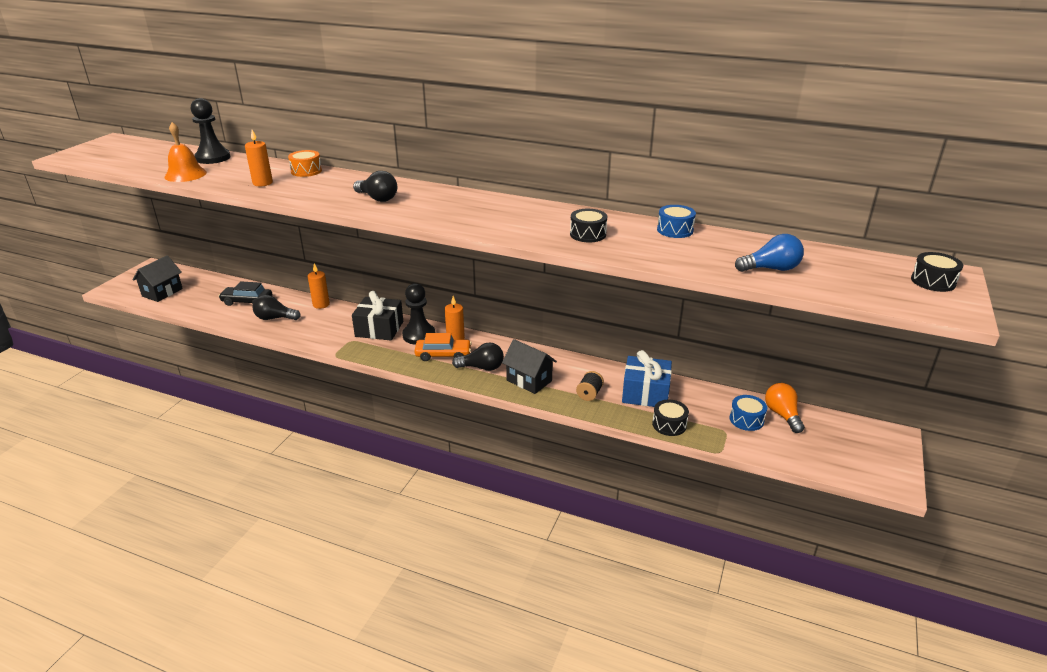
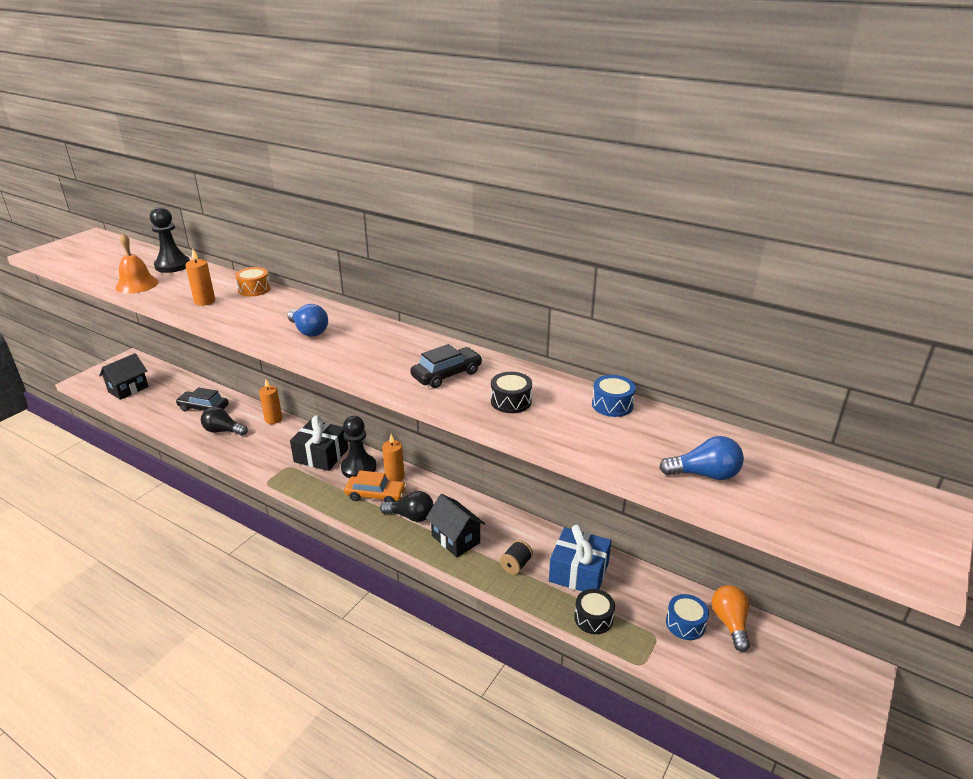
camera: 10 degrees right, 0 degrees up
black light bulb [353,171,397,202] -> blue light bulb [287,304,328,337]
black drum [911,252,963,292] -> none
none -> black car [410,344,482,388]

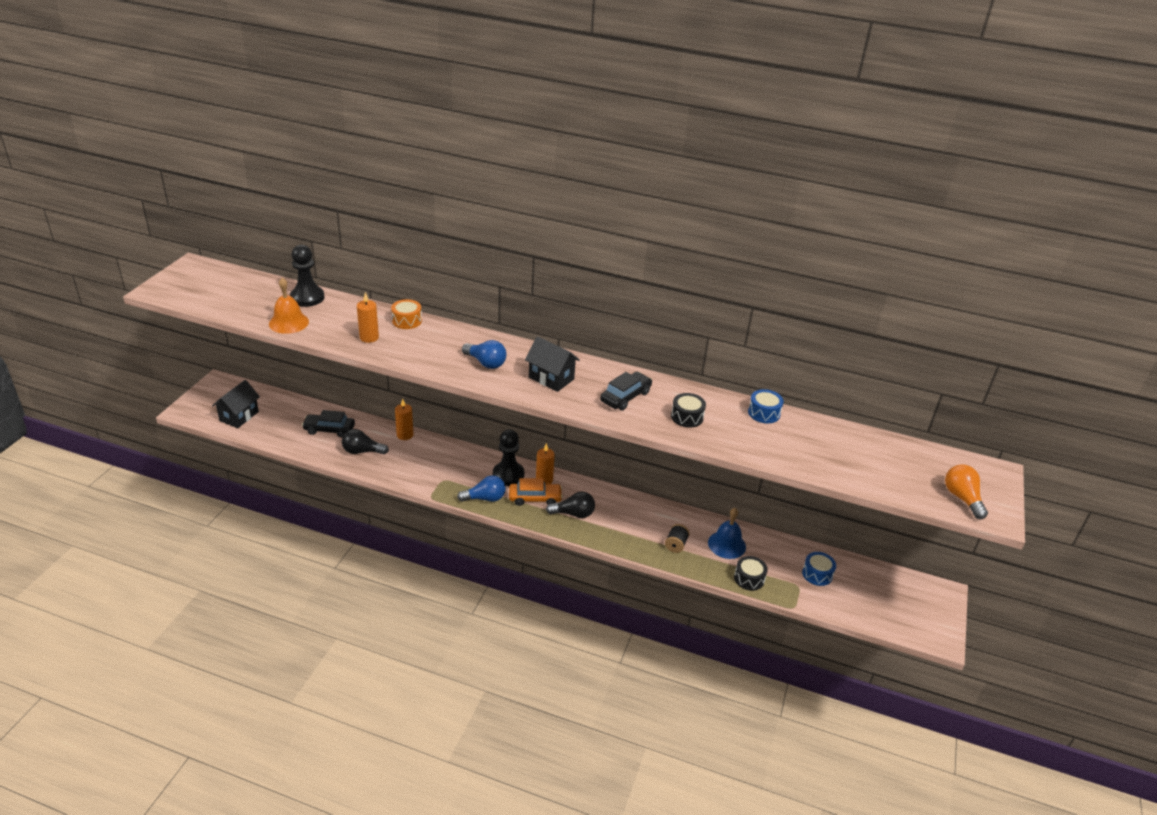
camera: 15 degrees left, 5 degrees up
black gift [290,416,348,471] -> none
black house [426,494,485,557] -> black house moved to [525,336,580,392]
blue gift [549,525,611,592] -> blue bell [708,508,746,559]
blue light bulb [659,436,744,480] -> blue light bulb moved to [457,475,506,502]
orange light bulb [712,585,750,652] -> orange light bulb moved to [945,464,988,519]

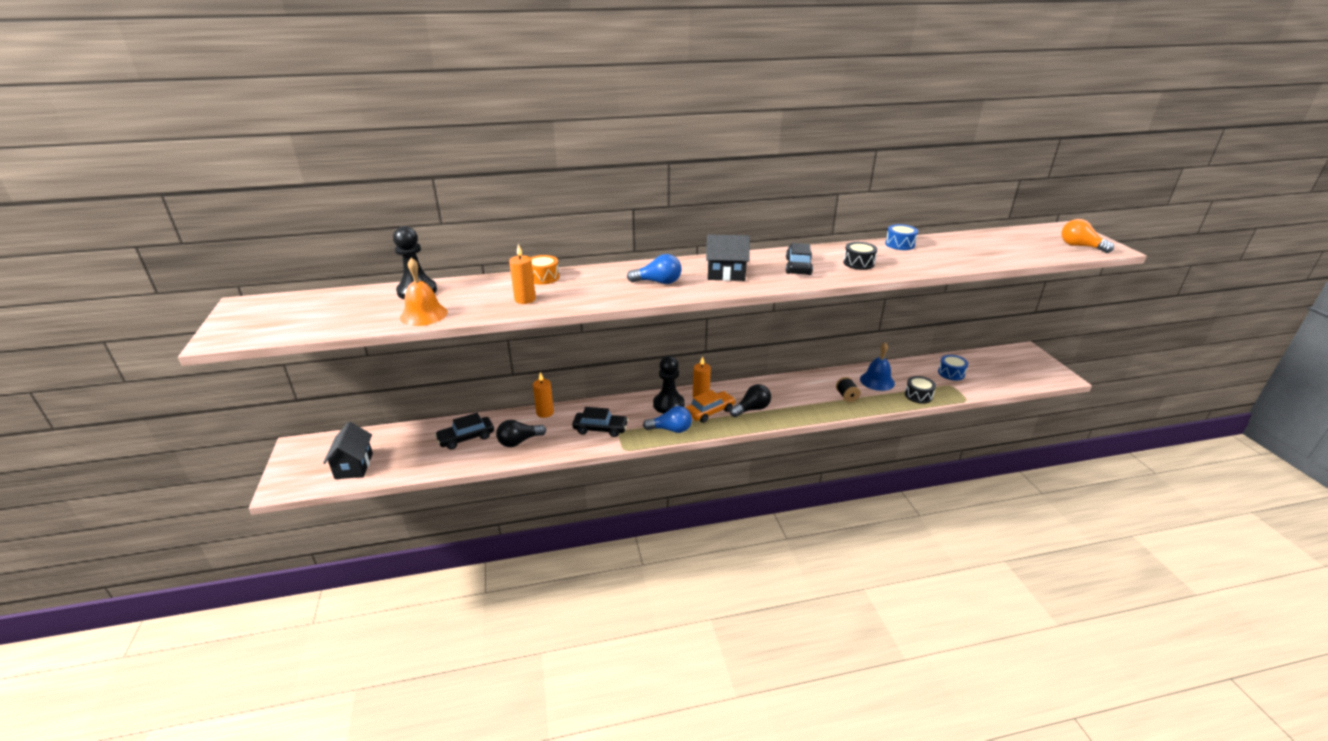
camera: 30 degrees left, 5 degrees down
blue light bulb [457,475,506,502] -> blue light bulb turned 45 degrees clockwise [643,406,692,433]
none -> black car [572,407,628,437]

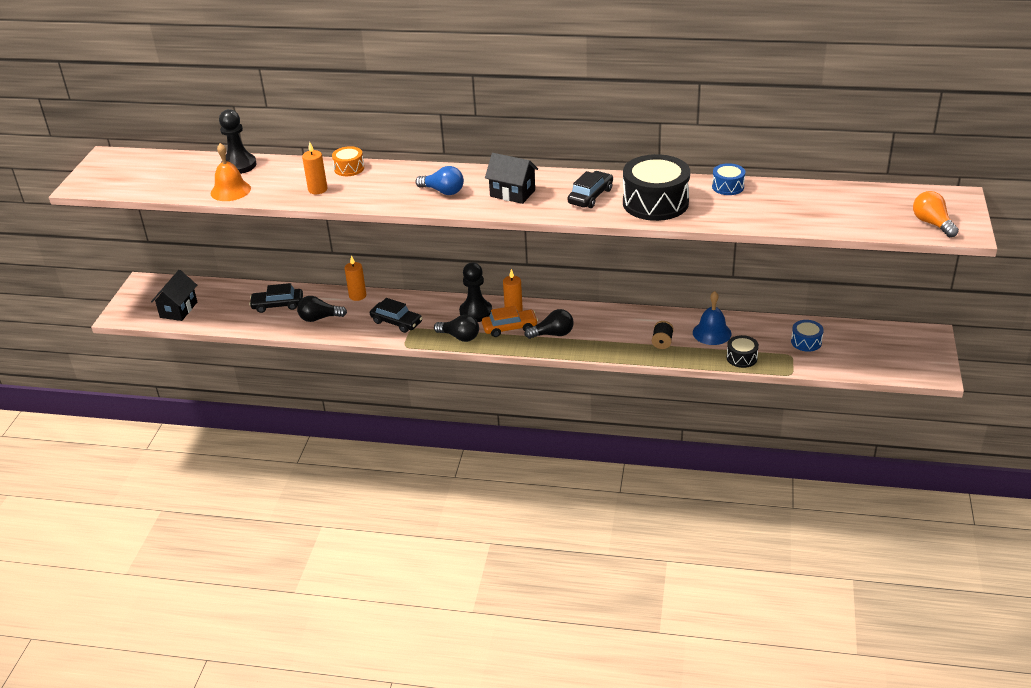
camera: 25 degrees right, 5 degrees up
blue light bulb [643,406,692,433] -> black light bulb [434,315,479,342]
black drum [843,242,877,270] -> black drum [623,154,690,221], size x2.04

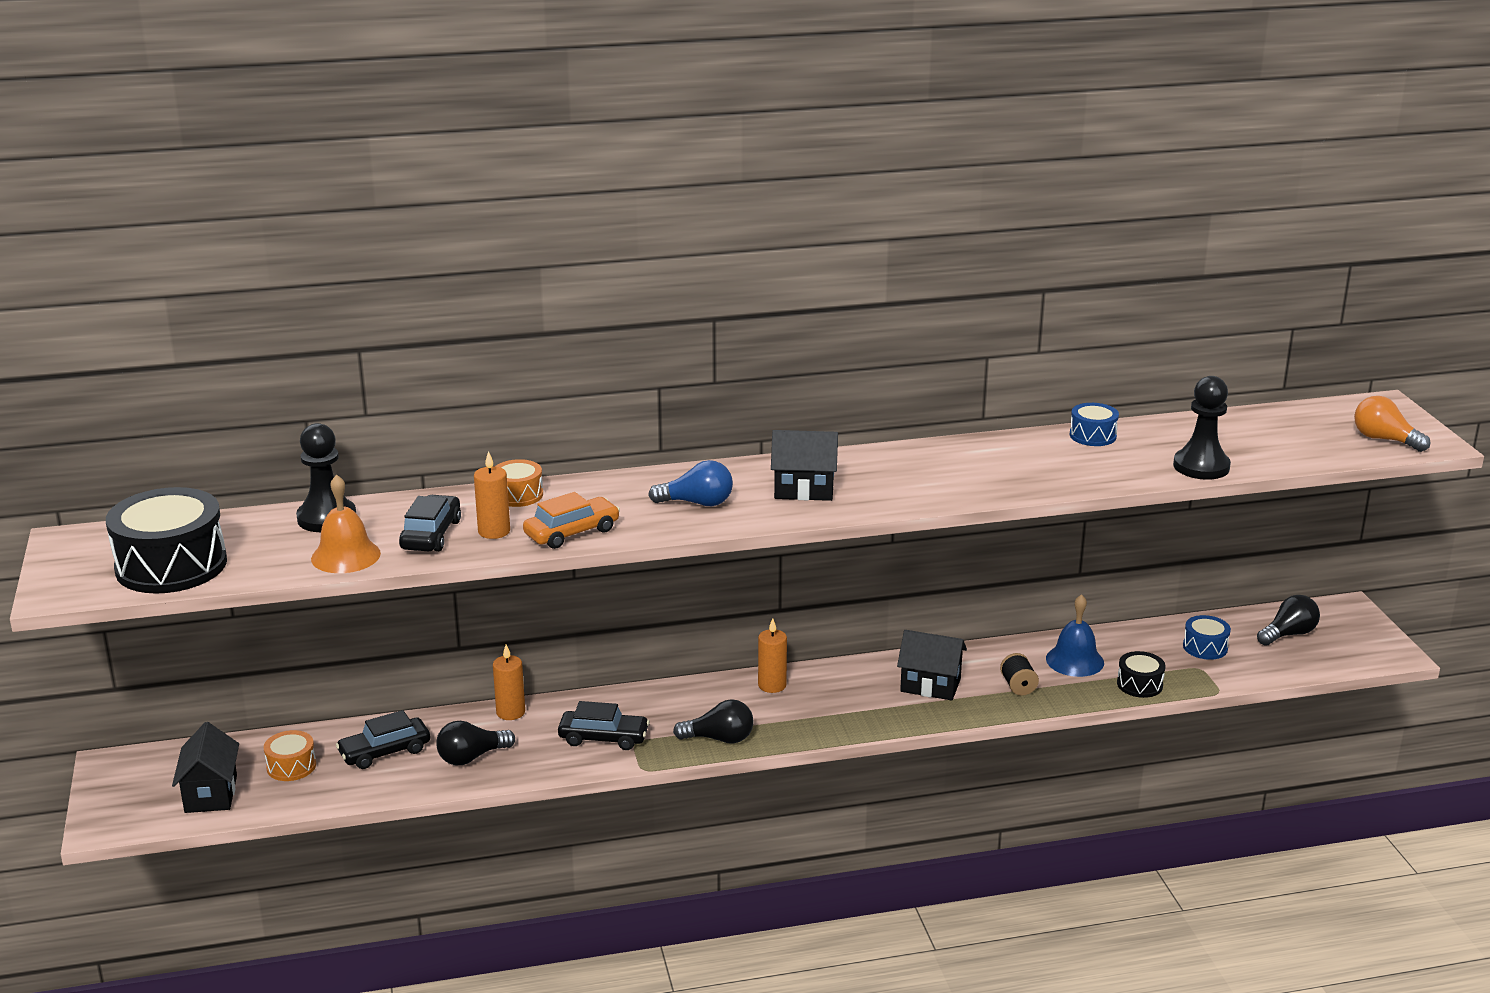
camera: 25 degrees left, 10 degrees down
black pawn [459,263,492,322] -> black pawn moved to [1173,376,1231,480]
orange car [482,306,538,337] -> orange car moved to [523,492,620,549]
black light bulb [524,309,574,339] -> black light bulb moved to [1257,595,1320,646]
black car [567,171,613,208] -> black car moved to [399,495,461,551]
black drum [623,154,690,221] -> black drum moved to [106,487,227,593]
none -> orange drum [264,730,316,781]
none -> black house [897,630,967,700]

